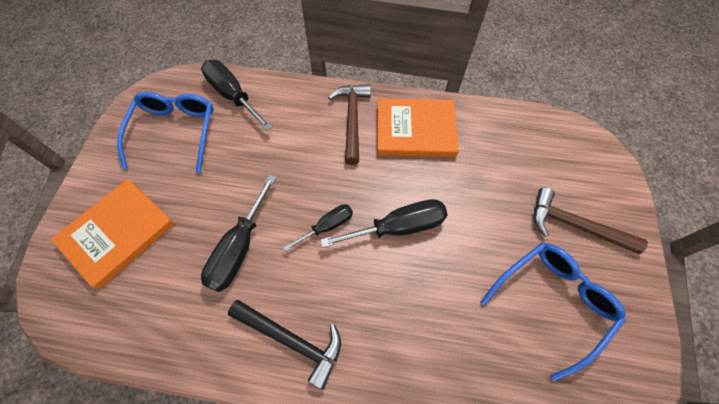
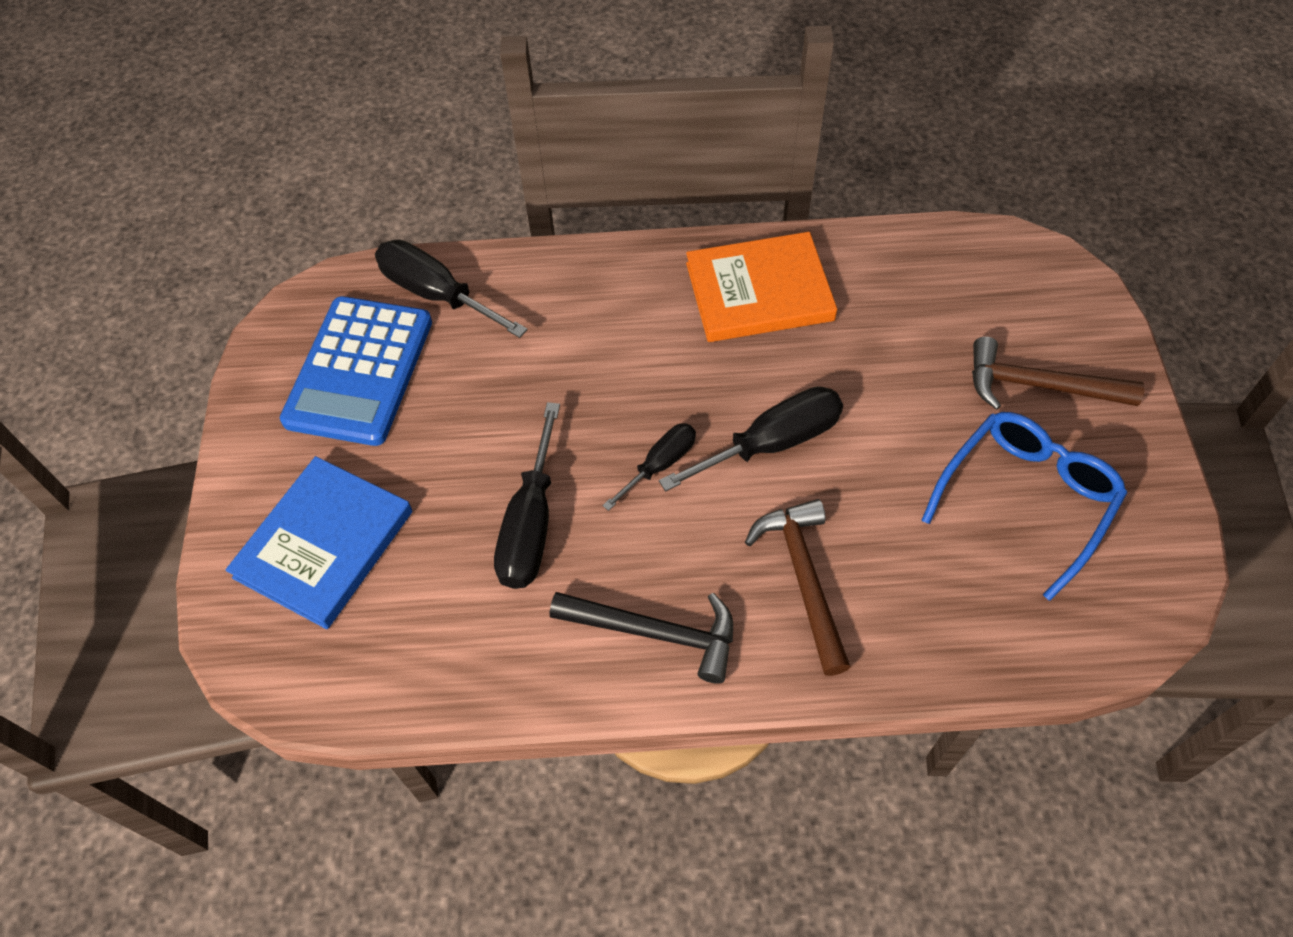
camera: 10 degrees left, 5 degrees down
orange book [51,179,175,289] -> blue book [226,456,412,629]
blue glasses [117,92,214,173] -> blue calculator [280,296,432,446]
brown hammer [328,84,371,165] -> brown hammer moved to [745,499,851,676]

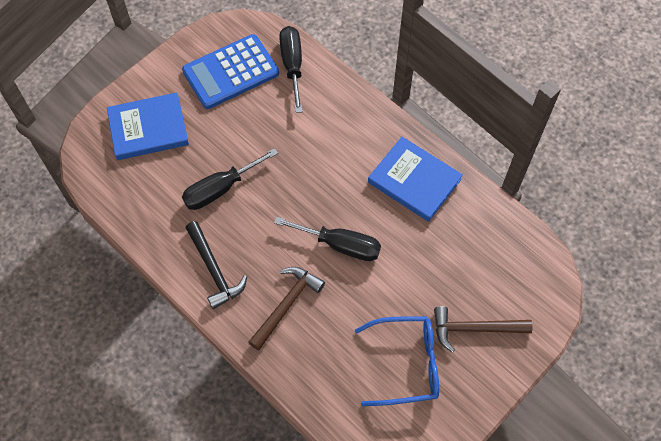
camera: 45 degrees right, 5 degrees up
black screwdriver [602,423,696,511] -> none
orange book [686,232,837,342] -> blue book [368,137,463,222]
brown hammer [972,337,1145,410] -> brown hammer turned 60 degrees counterclockwise [434,306,533,352]

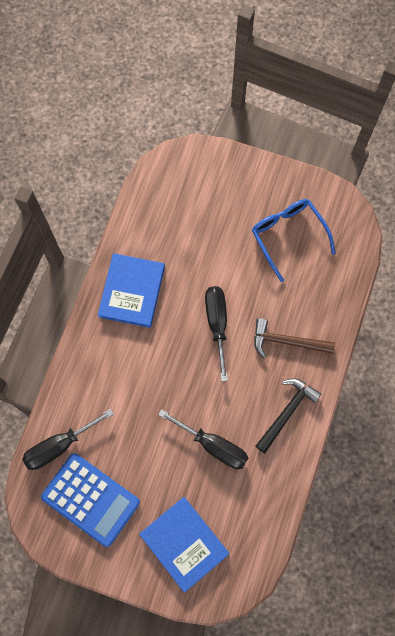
camera: 115 degrees left, 10 degrees up
brown hammer [434,306,533,352] -> none

